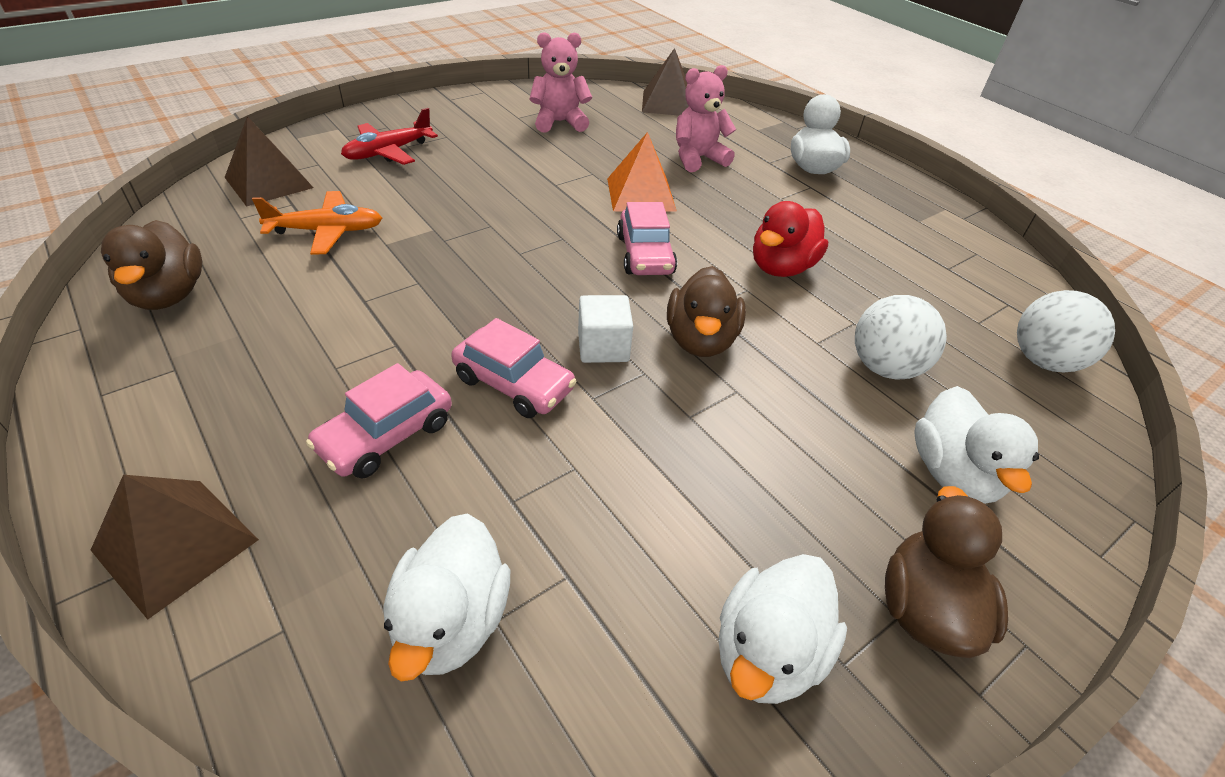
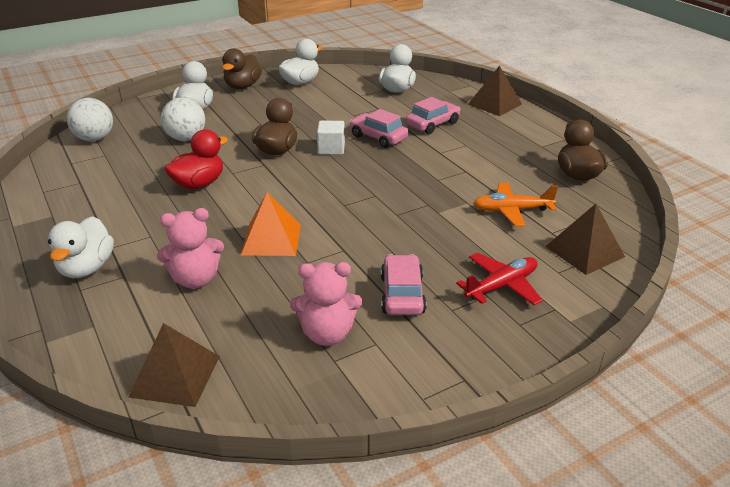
camera: 170 degrees left, 10 degrees down
pink car [617,202,677,275] -> pink car moved to [381,254,427,315]

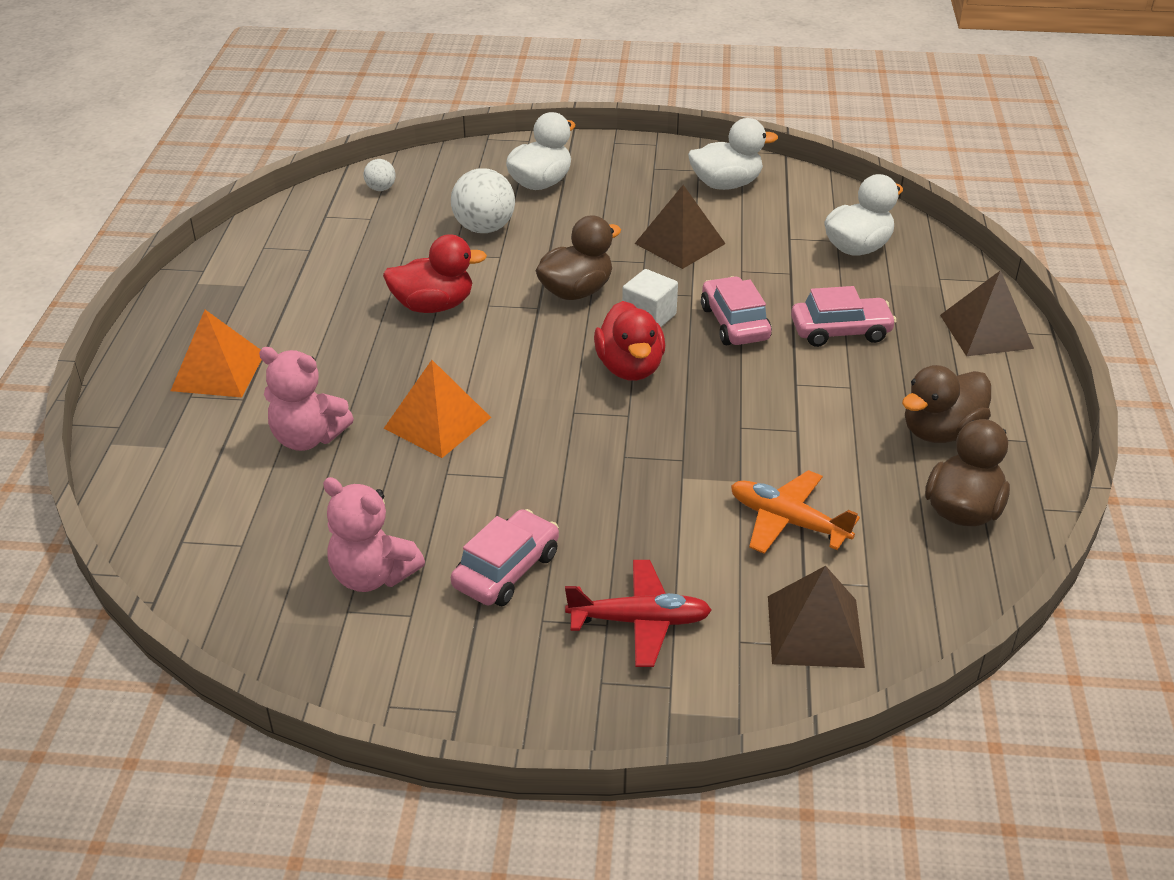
camera: 35 degrees right, 5 degrees up
white duck [48,216,114,278] -> orange pyramid [171,310,262,398]
white ball [67,98,113,141] -> white ball [364,159,396,191], size x0.52
brown pyramid [128,323,220,407] -> brown pyramid moved to [635,185,726,269]
brown duck [222,48,262,89] -> brown duck moved to [902,365,991,443]
none -> red duck [594,301,665,381]

